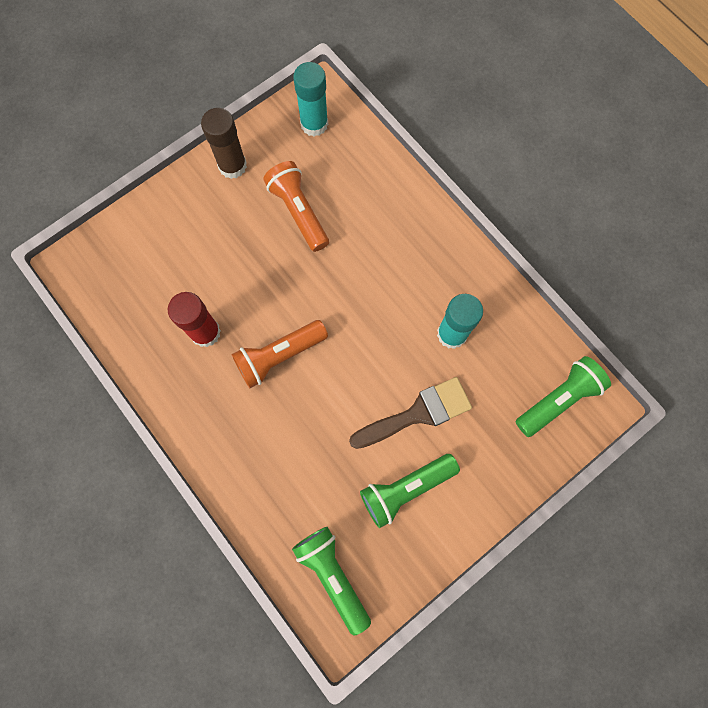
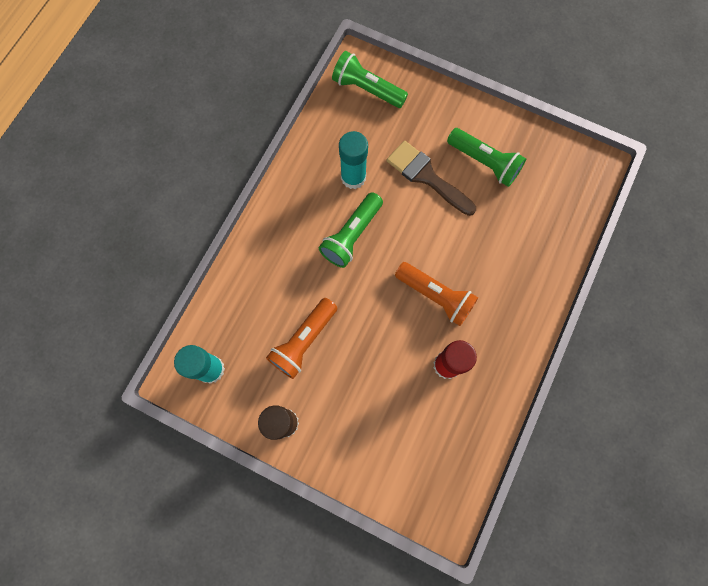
camera: 115 degrees left, 0 degrees up
green flashlight [292,527,371,636] -> green flashlight moved to [319,192,383,268]

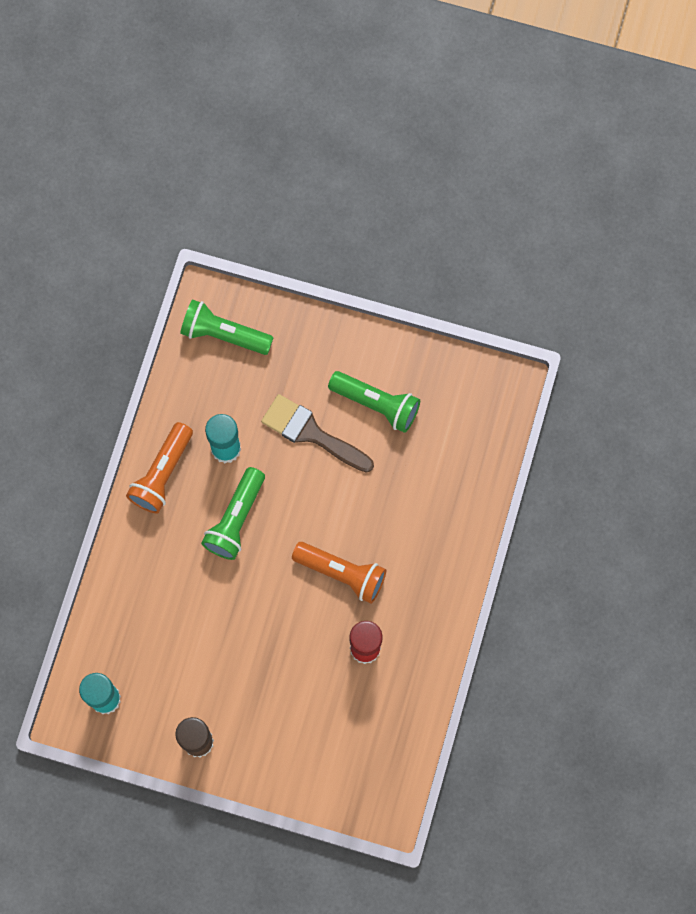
camera: 10 degrees left, 0 degrees up
orange flashlight [266,298,337,379] -> orange flashlight moved to [126,422,193,514]

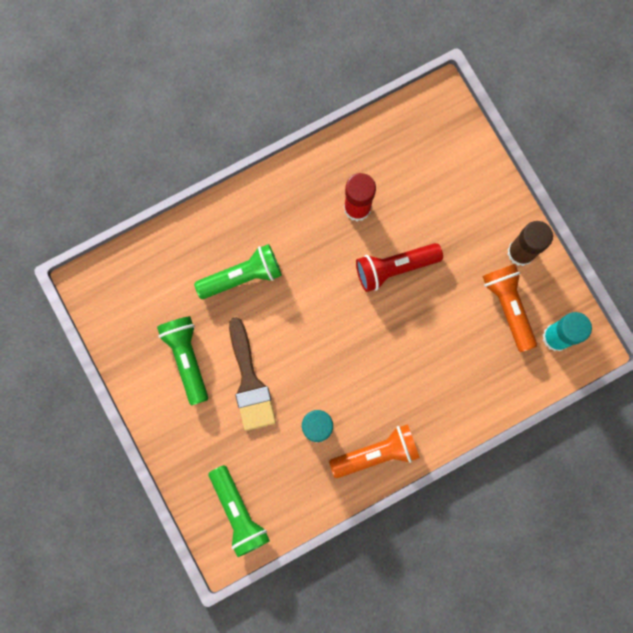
camera: 135 degrees left, 5 degrees up
green flashlight [201,467,265,560] -> green flashlight moved to [194,244,282,299]
orange flashlight [292,542,386,604] -> orange flashlight moved to [482,264,537,352]
none -> red flashlight [356,243,443,292]

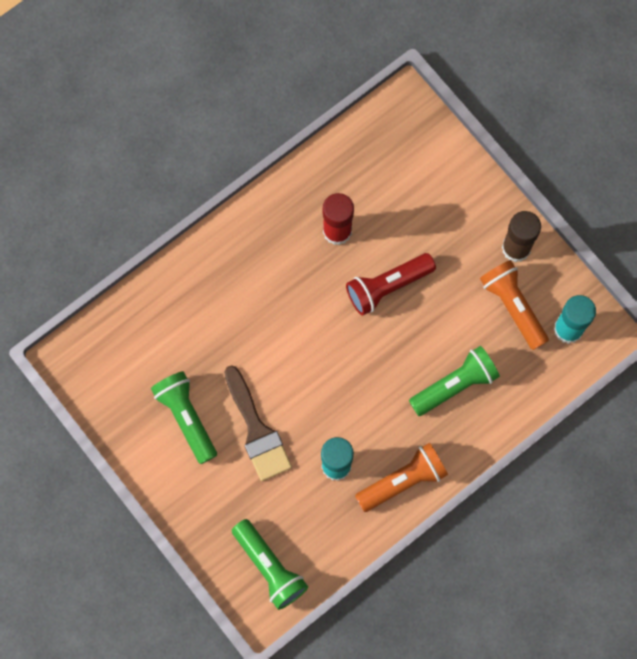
camera: 10 degrees left, 5 degrees down
green flashlight [194,244,282,299] -> green flashlight moved to [409,346,500,416]

